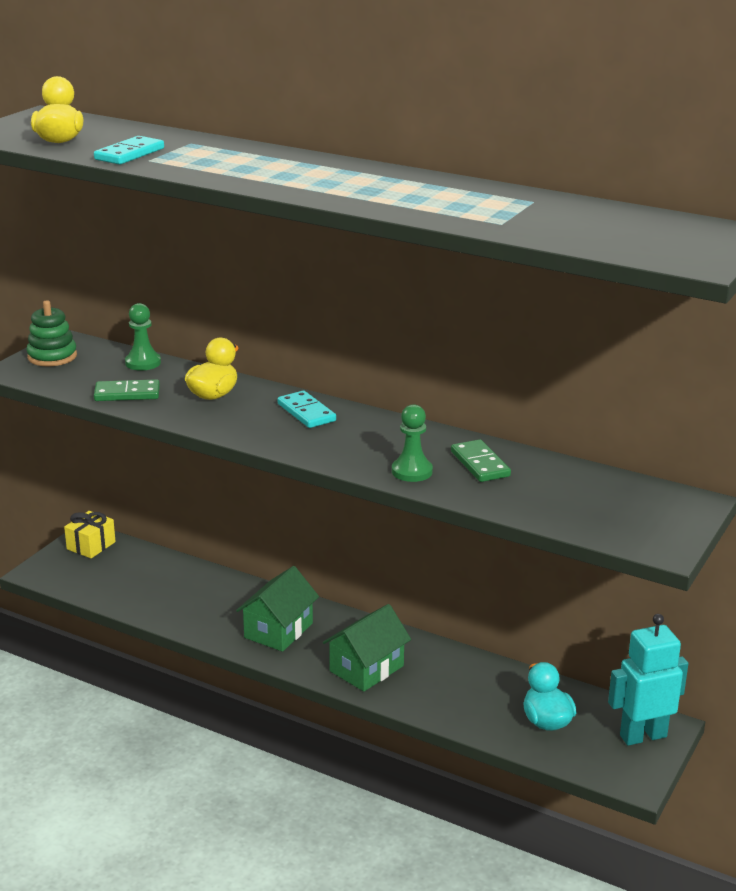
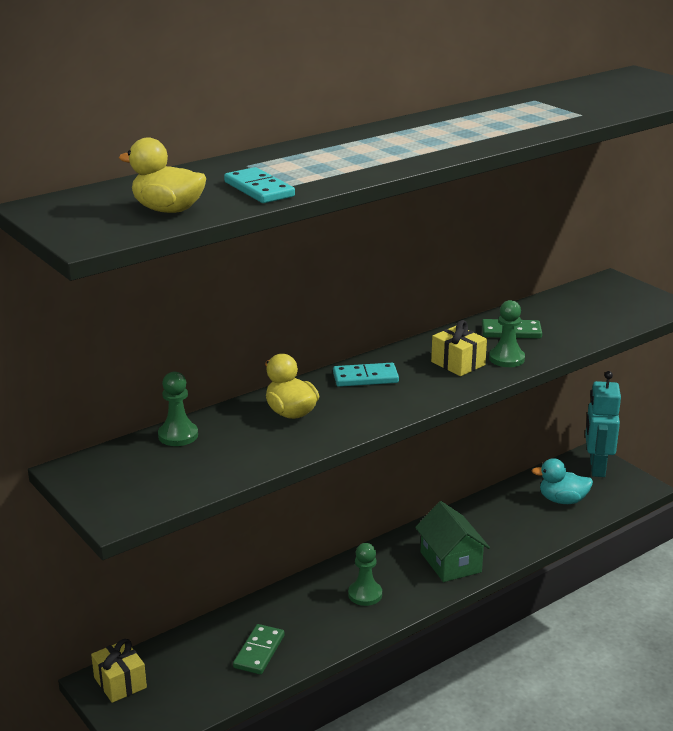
camera: 65 degrees left, 0 degrees up
green stacking toy [27,300,77,366] -> none
green domino [94,379,160,401] -> green domino moved to [233,624,285,674]
green house [236,566,319,652] -> green pawn [348,543,382,606]
none -> yellow gift [431,320,487,376]

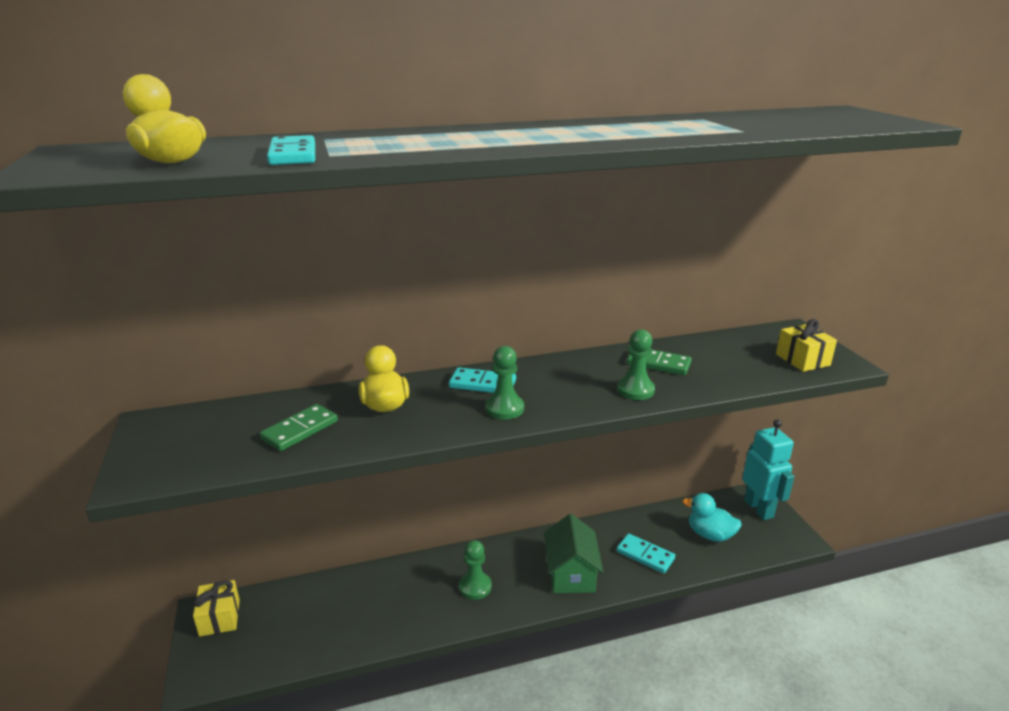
camera: 20 degrees right, 0 degrees up
green pawn [158,371,198,446] -> green pawn moved to [486,346,524,420]
green domino [233,624,285,674] -> green domino moved to [260,404,338,451]
yellow gift [431,320,487,376] -> yellow gift moved to [776,319,837,372]
turquoise robot [585,371,621,477] -> turquoise robot turned 135 degrees clockwise [742,419,794,520]
none -> turquoise domino [617,533,675,573]

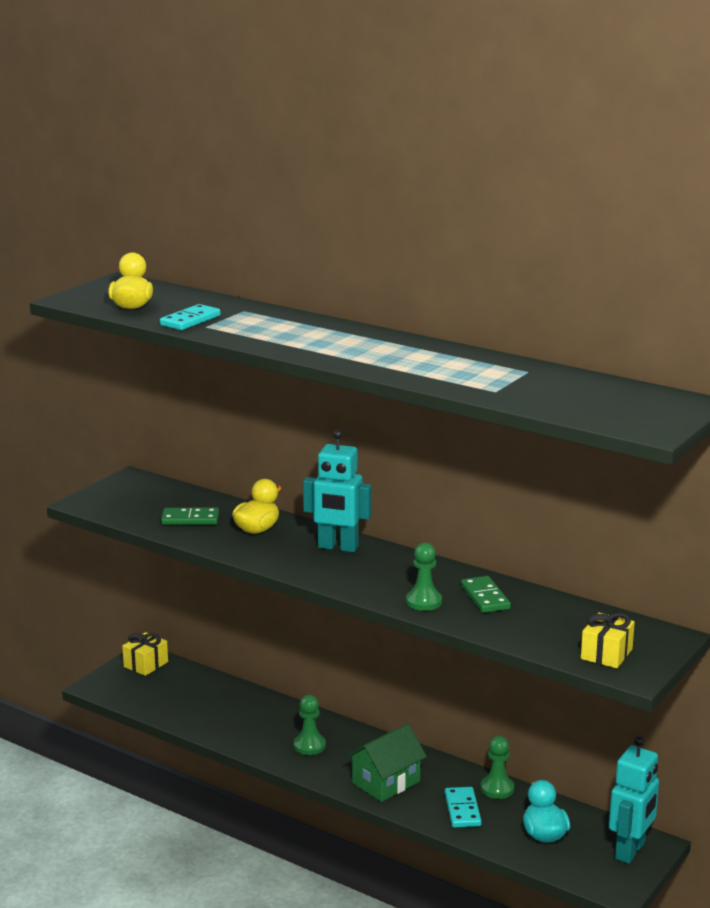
camera: 50 degrees right, 5 degrees down
turquoise domino [449,367,516,393] -> turquoise robot [303,430,371,552]
green pawn [486,346,524,420] -> green pawn moved to [481,736,514,799]

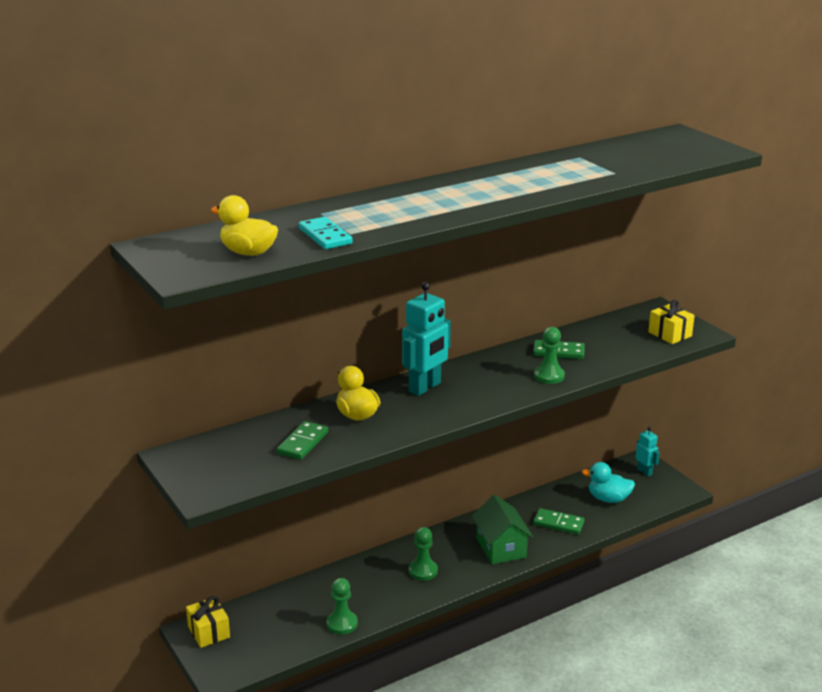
camera: 65 degrees left, 5 degrees up
turquoise domino [445,787,482,828] -> green domino [533,508,585,534]
green pawn [481,736,514,799] -> green pawn moved to [327,578,358,635]
turquoise robot [609,736,659,864] -> turquoise robot [635,427,660,476], size x0.55

